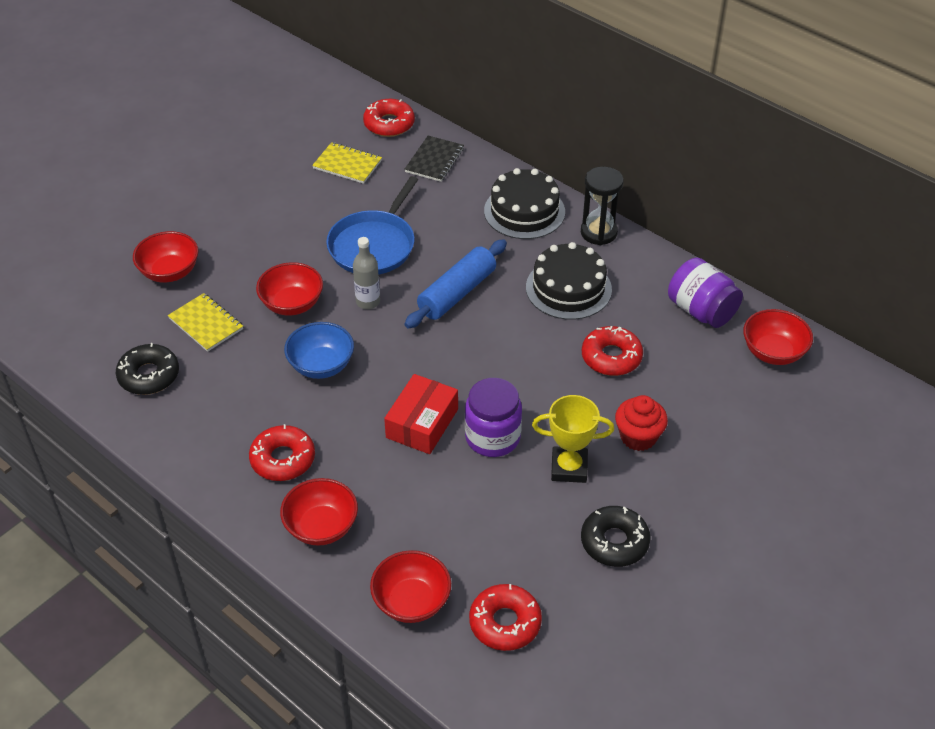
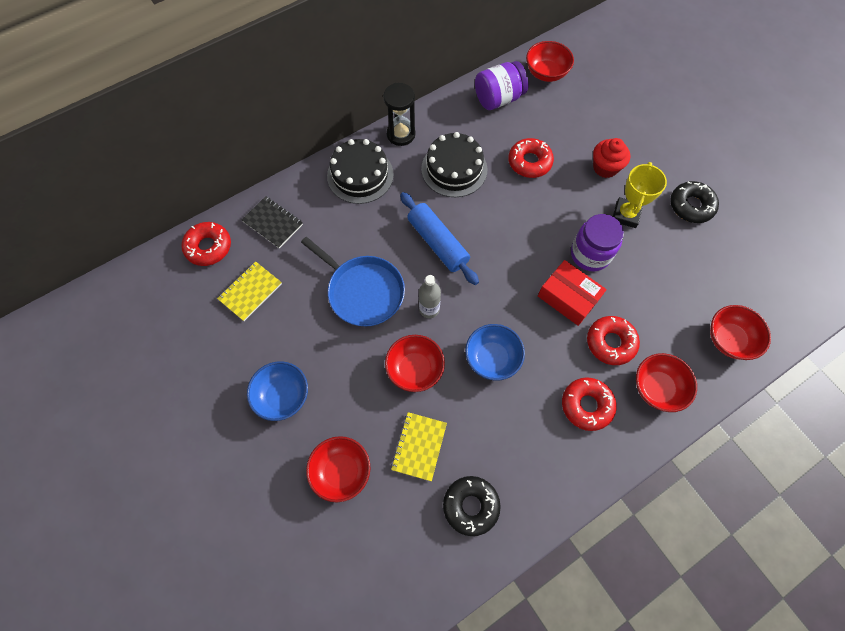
camera: 75 degrees left, 20 degrees up
yellow notebook [168,293,243,352] -> yellow notebook turned 45 degrees counterclockwise [391,412,447,481]
red donut [469,584,542,651] -> red donut moved to [587,316,640,365]
none -> blue bowl [247,361,308,421]

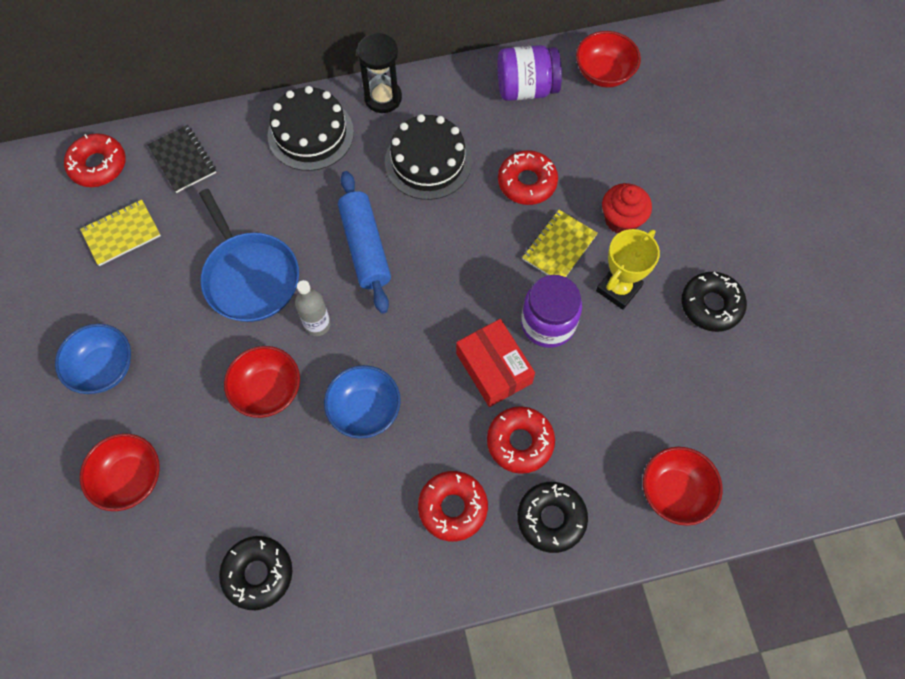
camera: 20 degrees right, 0 degrees up
yellow notebook [391,412,447,481] -> yellow notebook moved to [522,210,598,277]
red bowl [636,353,697,412] -> black donut [517,482,588,553]

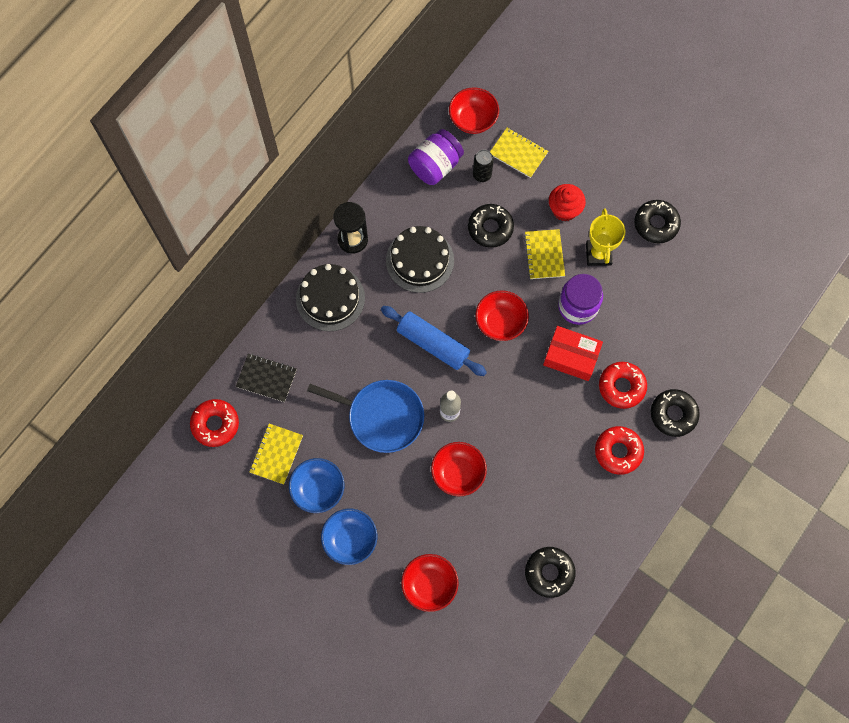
camera: 40 degrees left, 5 degrees up
blue bowl [324,365,401,439] -> blue bowl moved to [289,458,345,513]
red donut [498,150,558,205] -> black donut [468,204,514,248]
red bowl [643,447,723,526] -> red bowl moved to [475,291,529,341]
none -> black can [473,149,494,182]
none -> yellow notebook [490,128,548,178]

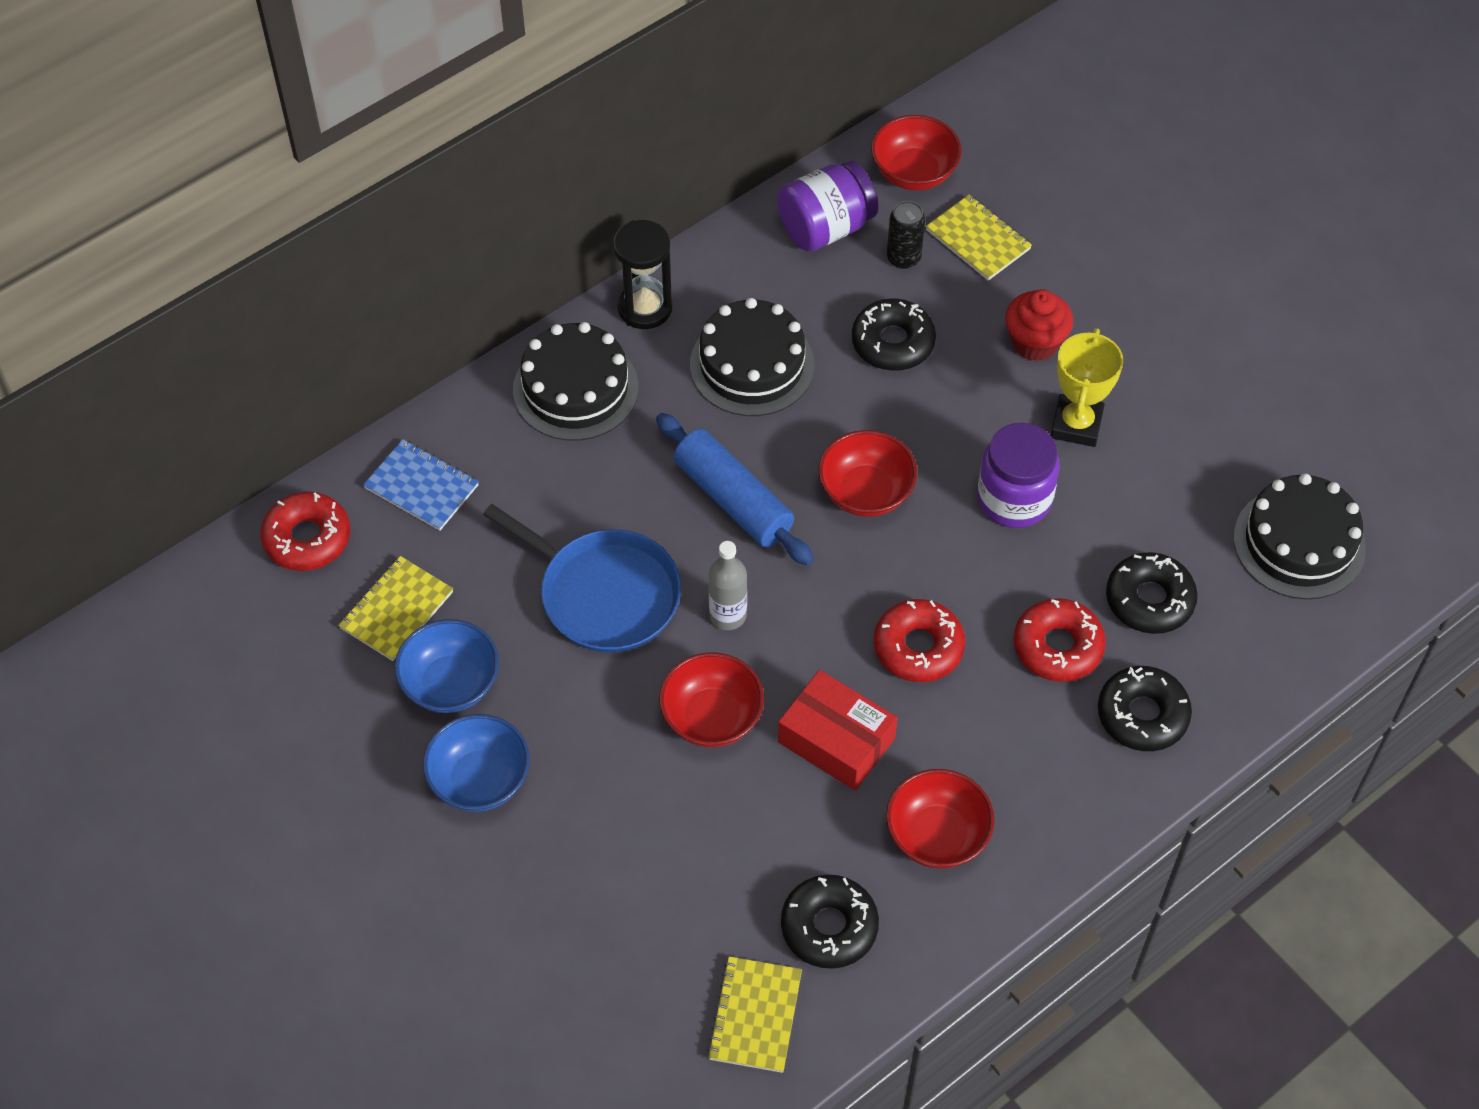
camera: 15 degrees right, 15 degrees down
black notebook [236,354,297,402] -> blue notebook [363,439,479,531]
red bowl [401,554,459,612] -> red bowl moved to [886,769,995,869]
yellow notebook [524,229,565,279] -> yellow notebook moved to [707,956,802,1073]
red box [543,326,603,381] -> red box moved to [778,670,898,790]
red donut [595,426,644,475] -> red donut moved to [874,599,965,682]
black donut [634,200,681,244] -> black donut moved to [1106,552,1198,634]
none -> black cake [1234,473,1366,599]

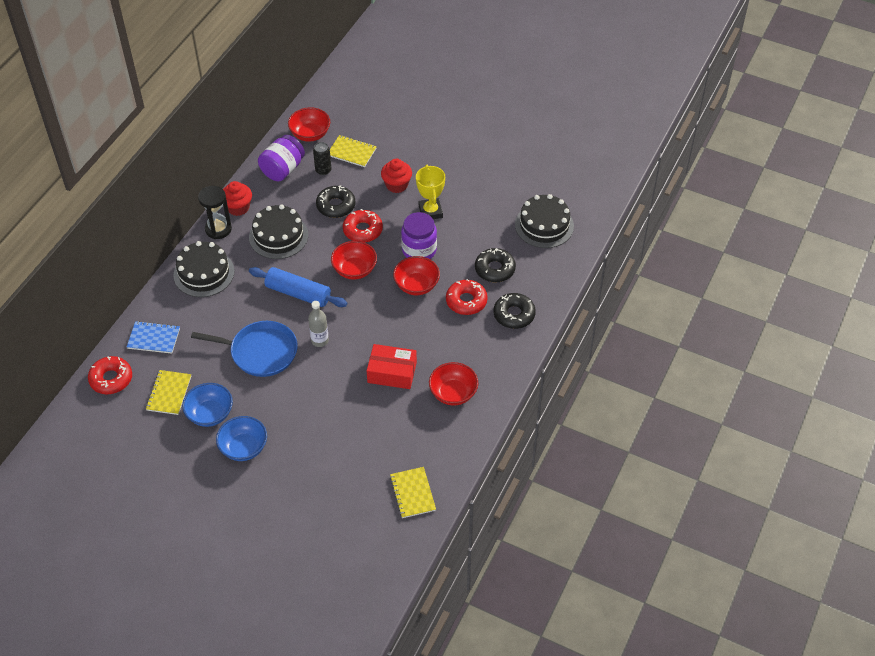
camera: 25 degrees left, 5 degrees down
red bowl [659,653,764,747] -> red bowl moved to [393,256,440,295]
black donut [781,875,879,969] -> none
red donut [874,599,965,682] -> red donut moved to [343,209,383,243]
none -> red cupcake [223,181,252,216]

